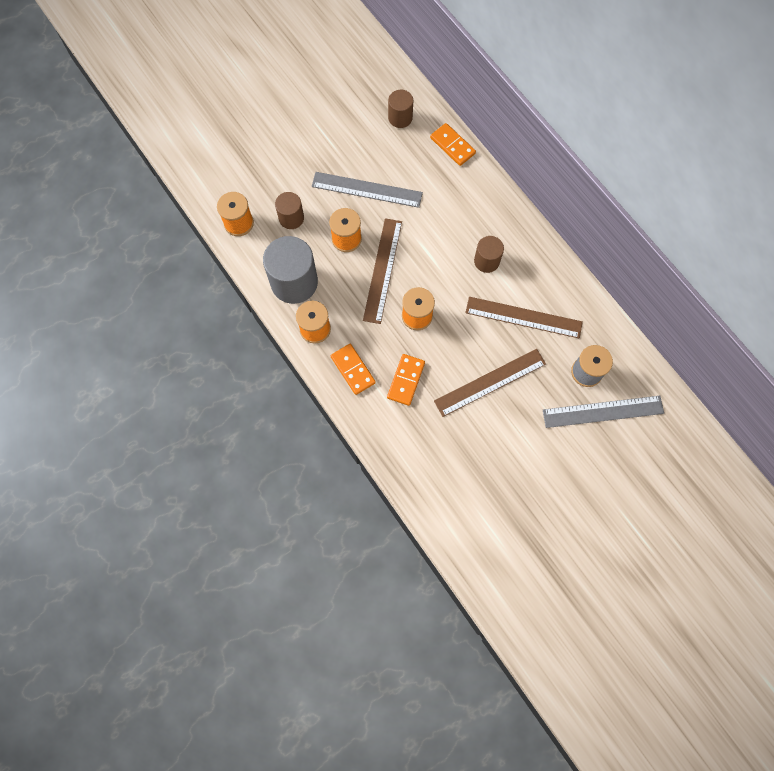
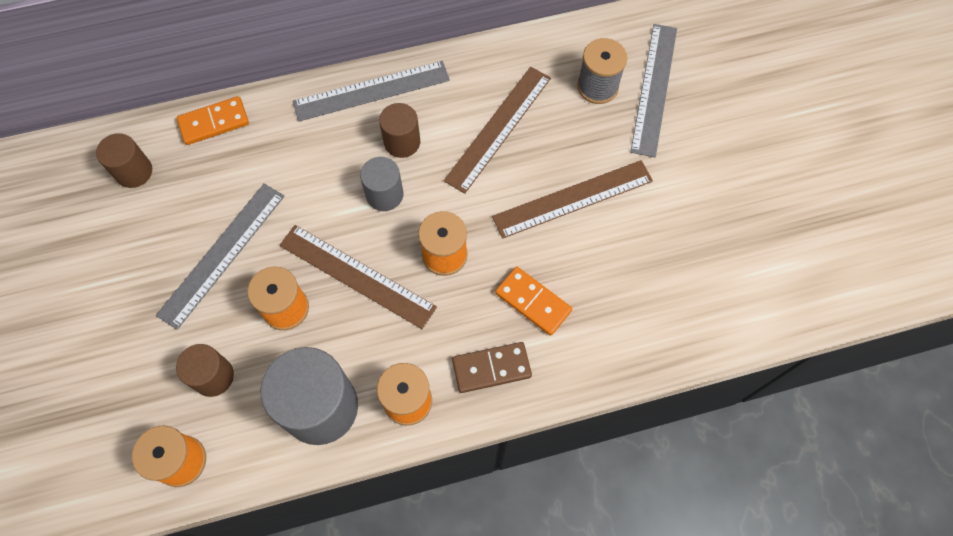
camera: 70 degrees left, 5 degrees down
orange domino [331,344,376,395] -> brown domino [452,342,532,393]
brown ruler [434,349,546,417] -> brown ruler turned 75 degrees clockwise [492,160,653,239]
none -> grey ruler [293,61,450,122]
none -> grey cylinder [360,157,403,211]

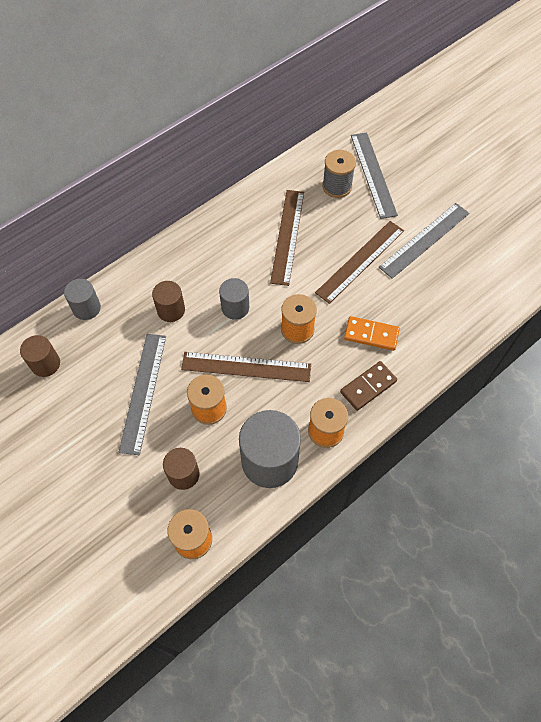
camera: 25 degrees left, 5 degrees down
orange domino [177,96,249,145] -> grey cylinder [64,279,101,320]
grey ruler [293,61,450,122] -> grey ruler moved to [379,203,469,279]
brown cylinder [379,103,421,158] -> brown cylinder moved to [152,281,185,322]

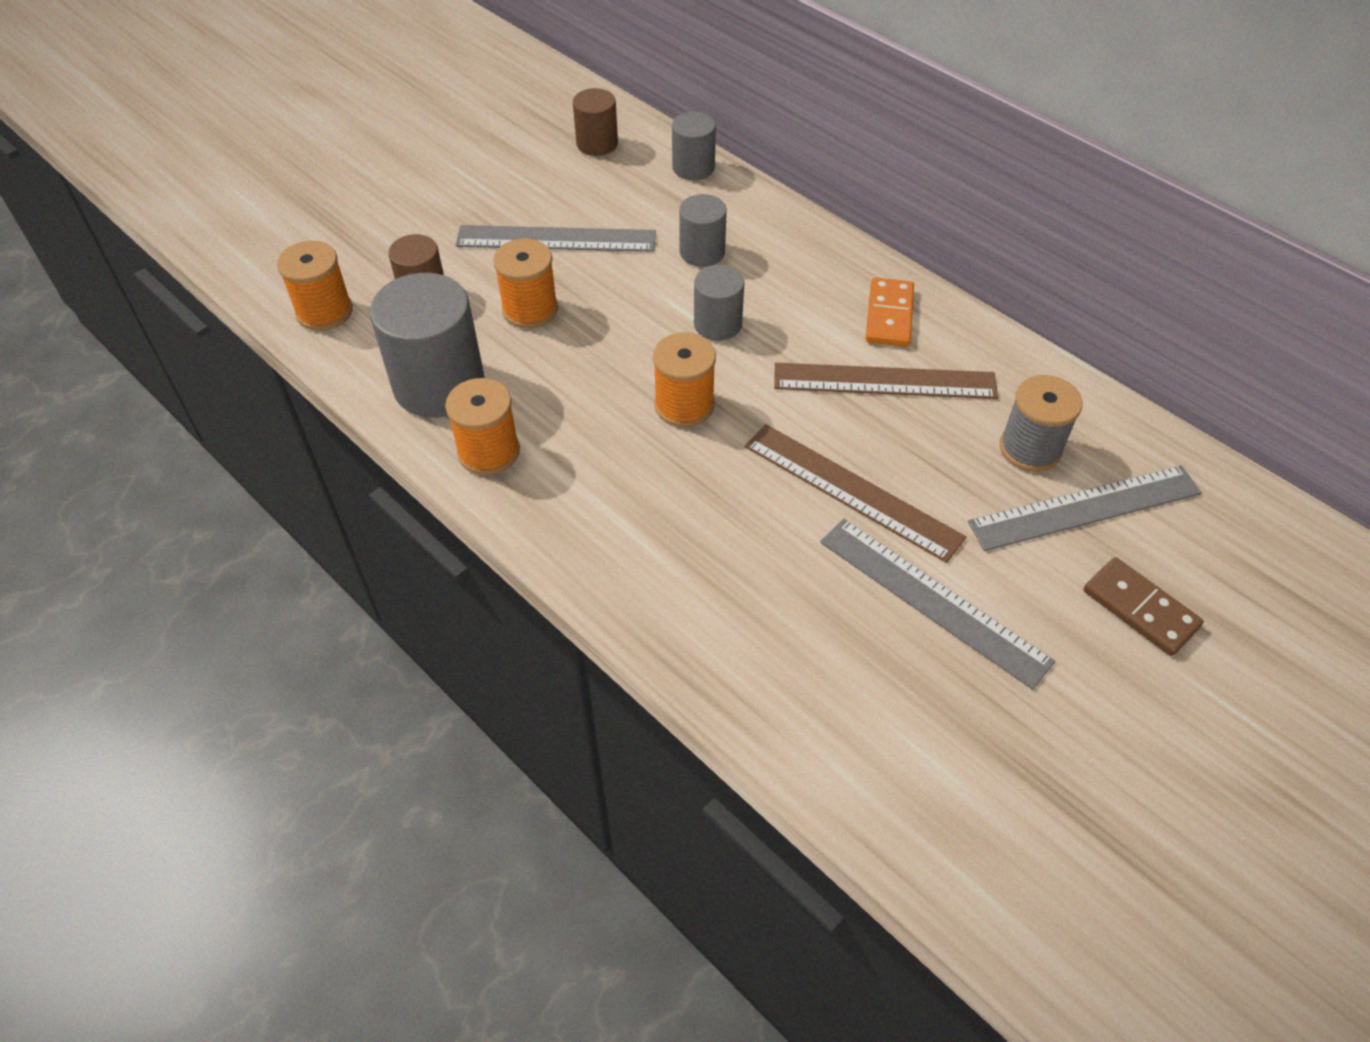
camera: 85 degrees right, 10 degrees down
brown cylinder [152,281,185,322] -> grey cylinder [679,194,727,267]
brown ruler [181,352,311,382] -> none
brown domino [340,361,397,411] -> brown domino moved to [1083,557,1204,656]
orange domino [344,316,400,351] -> orange domino moved to [866,277,914,347]

